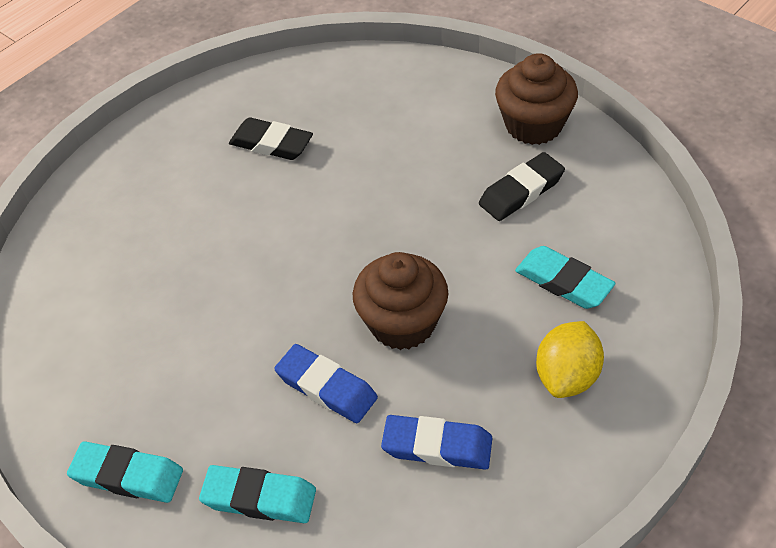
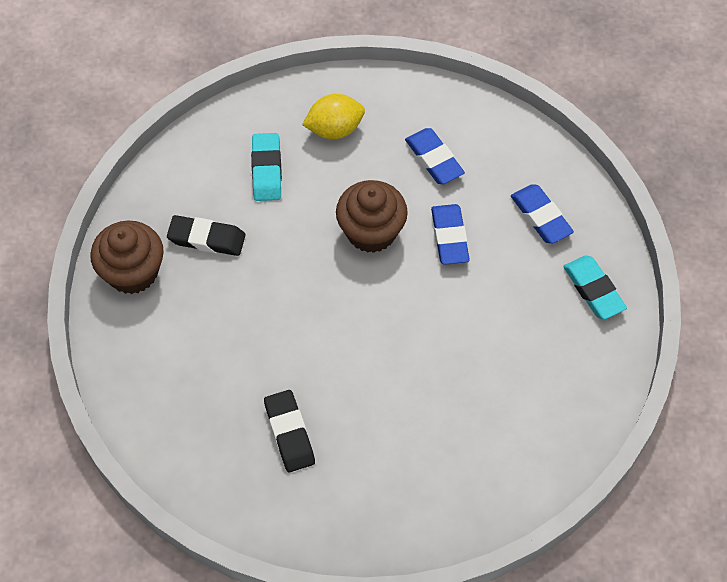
camera: 135 degrees left, 10 degrees up
turquoise eraser [199,465,316,523] -> blue eraser [511,184,574,244]

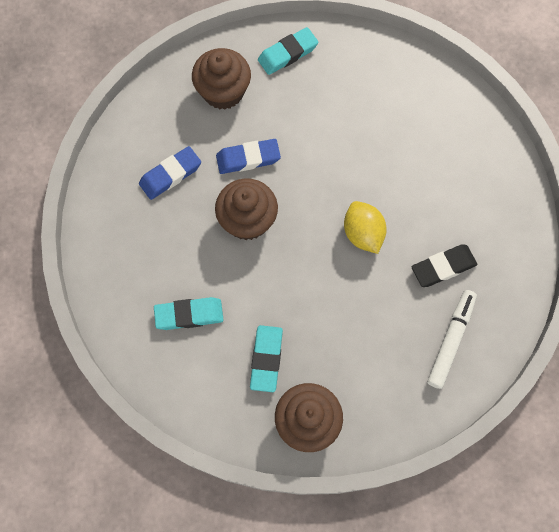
camera: 95 degrees left, 10 degrees up
black eraser [167,215,246,256] -> turquoise eraser [250,325,283,392]
yellow lemon [302,94,365,139] -> yellow lemon moved to [344,201,387,254]
blue eraser [511,184,574,244] -> brown cupcake [192,48,251,110]
none -> white marker [427,290,477,389]

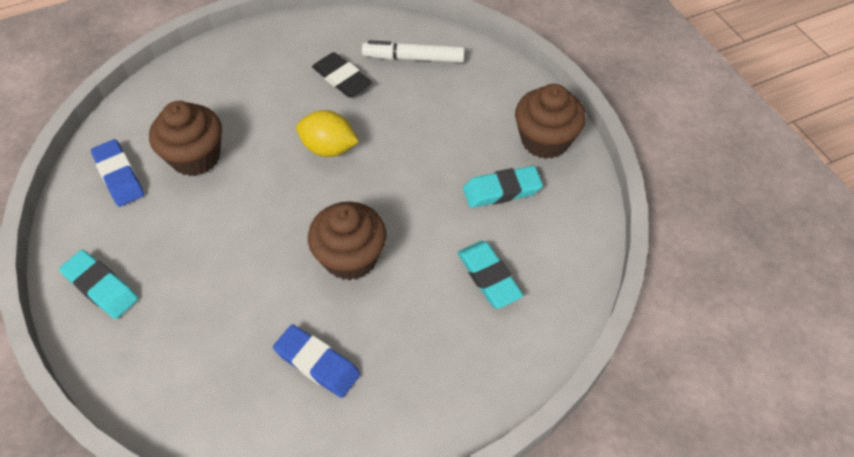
camera: 110 degrees left, 15 degrees down
brown cupcake [192,48,251,110] -> brown cupcake moved to [149,101,222,176]
blue eraser [216,139,281,174] -> blue eraser moved to [91,139,144,207]
yellow lemon [344,201,387,254] -> yellow lemon turned 60 degrees clockwise [296,110,359,157]

